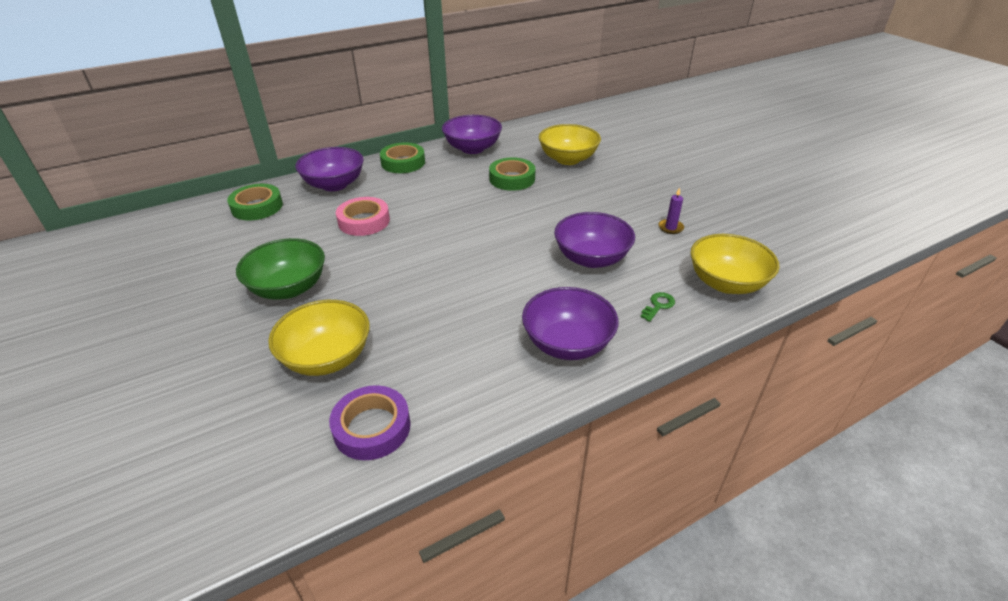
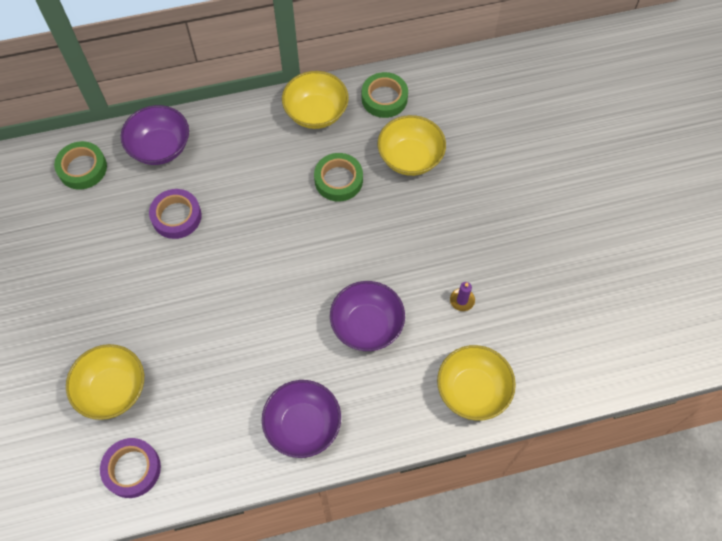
camera: 15 degrees right, 25 degrees up
green bowl [236,238,325,300] -> none
pink tape [336,197,390,236] -> purple tape [149,189,201,239]
green tape [380,142,425,173] -> green tape moved to [362,72,408,118]
purple bowl [442,115,502,154] -> yellow bowl [282,71,349,129]
green key [640,292,675,322] -> none

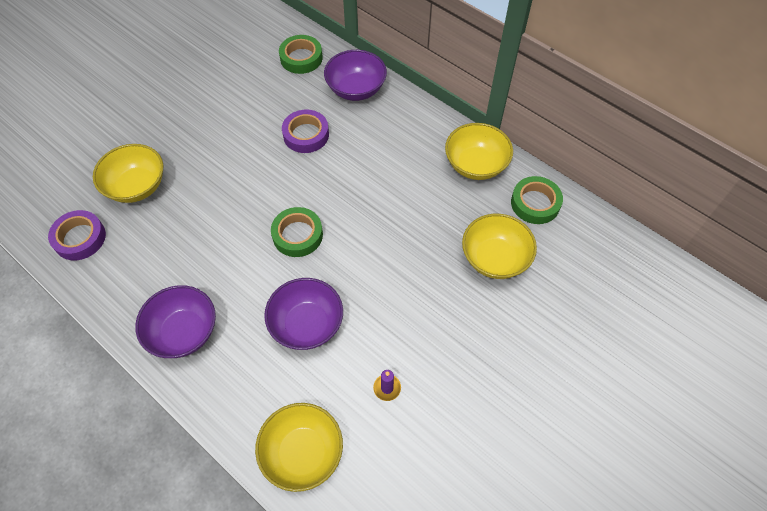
camera: 55 degrees right, 5 degrees down
green tape [314,153,363,201] -> green tape moved to [271,207,323,257]

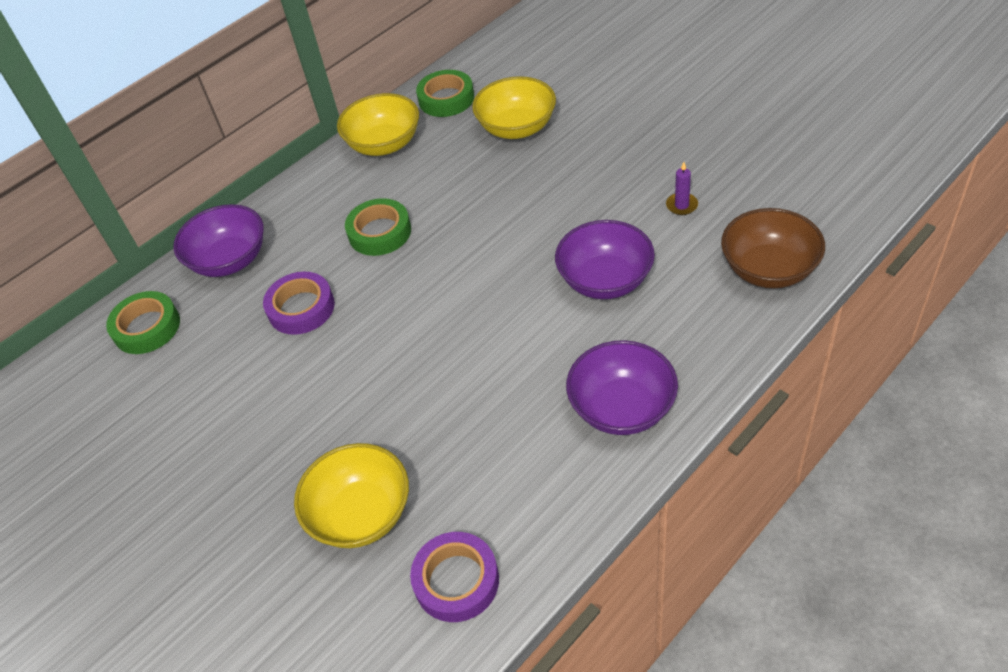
camera: 80 degrees left, 10 degrees down
yellow bowl [255,403,343,492] -> brown bowl [721,208,825,288]
green tape [271,207,323,257] -> green tape moved to [345,198,411,256]

